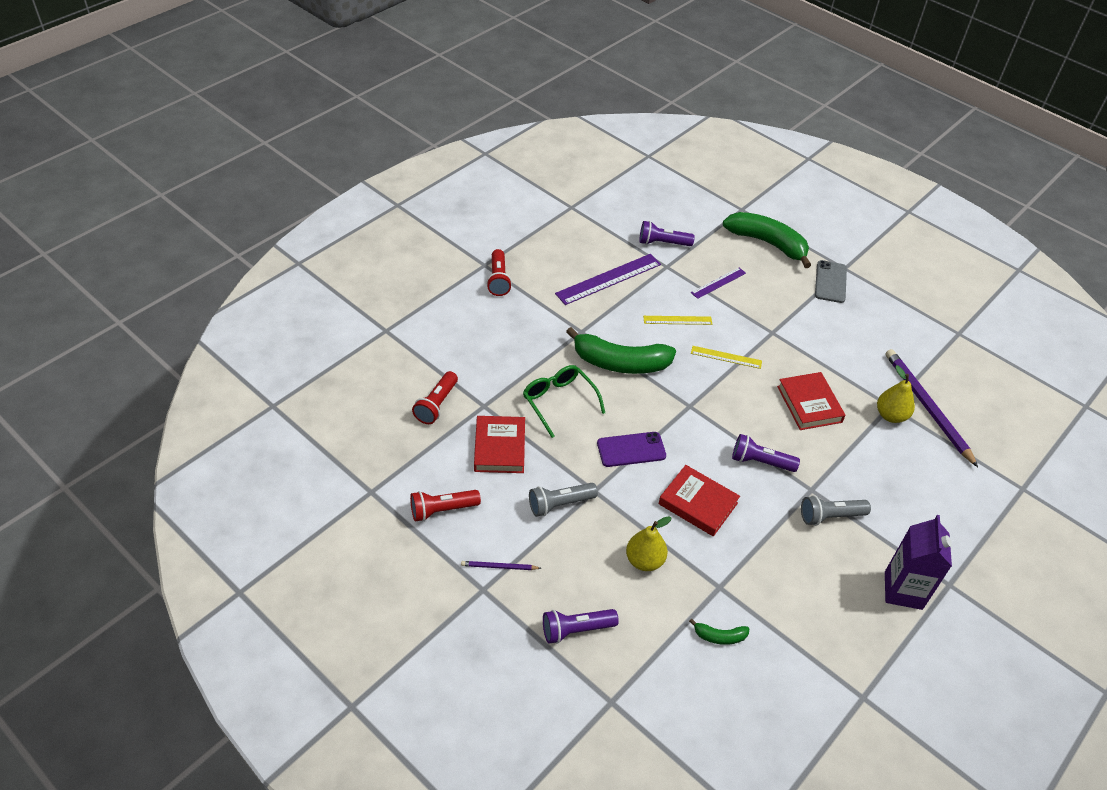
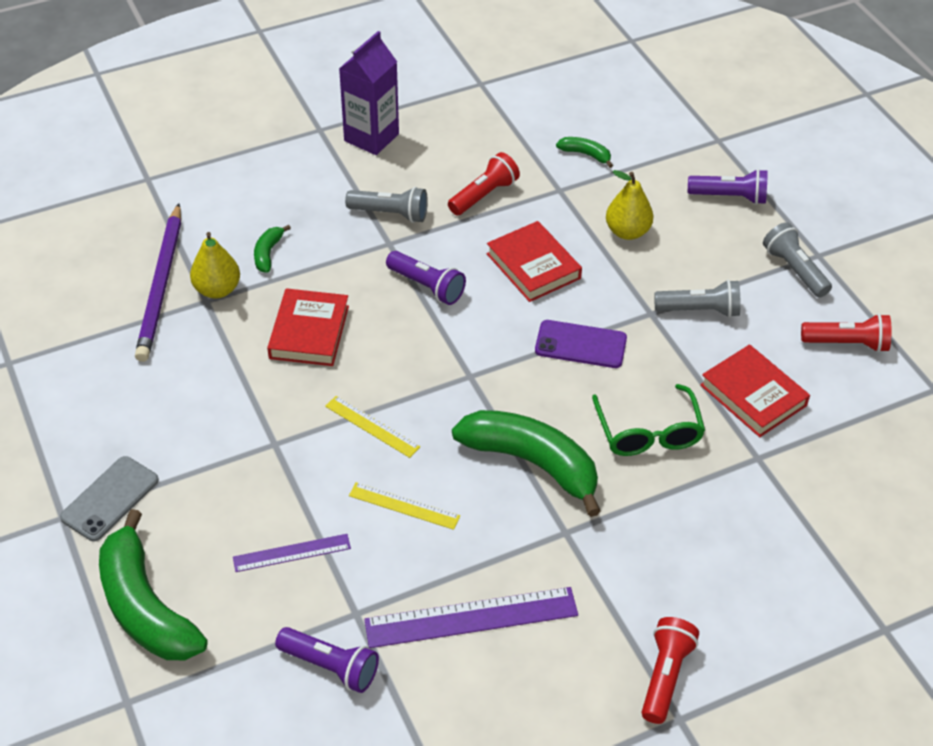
camera: 155 degrees left, 0 degrees up
red flashlight [412,371,458,424] -> red flashlight moved to [448,152,520,215]
purple pencil [461,561,541,570] -> grey flashlight [763,222,832,298]
red book [474,416,525,473] -> red book turned 60 degrees counterclockwise [700,344,810,437]
none -> green banana [254,225,291,273]

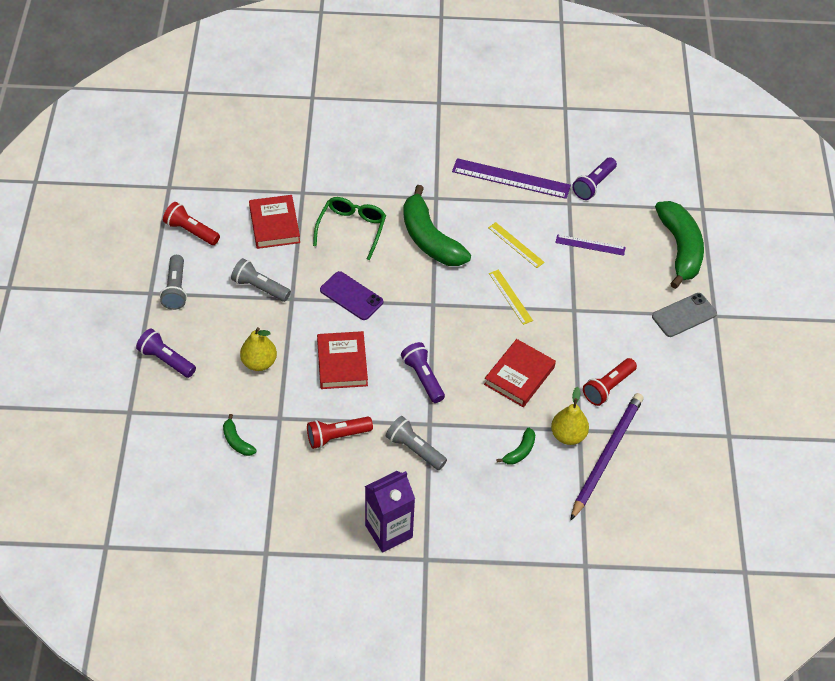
camera: 155 degrees left, 5 degrees up
purple flashlight [275,627,379,693] -> purple flashlight turned 105 degrees counterclockwise [572,158,617,200]
red flashlight [642,617,699,724] -> red flashlight moved to [583,358,637,406]

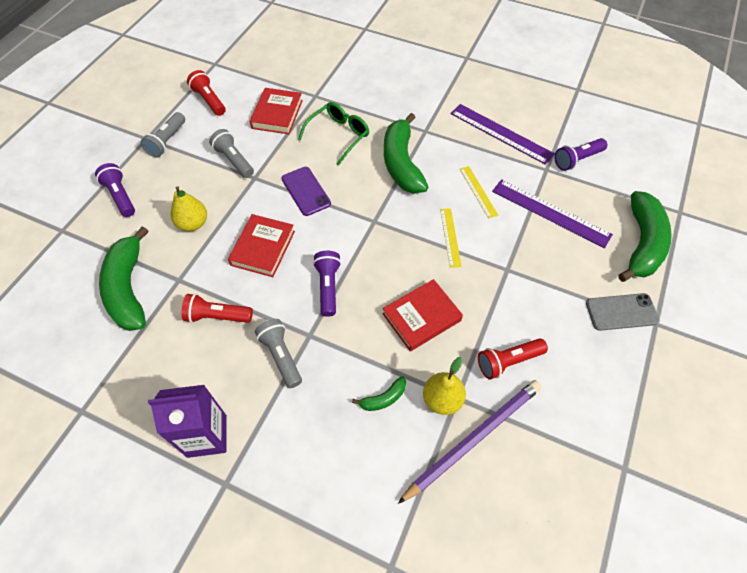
camera: 25 degrees right, 5 degrees up
green banana [223,414,257,456] -> green banana [99,226,148,331], size x2.28
purple ruler [555,234,626,256] -> purple ruler [492,179,613,248], size x1.76

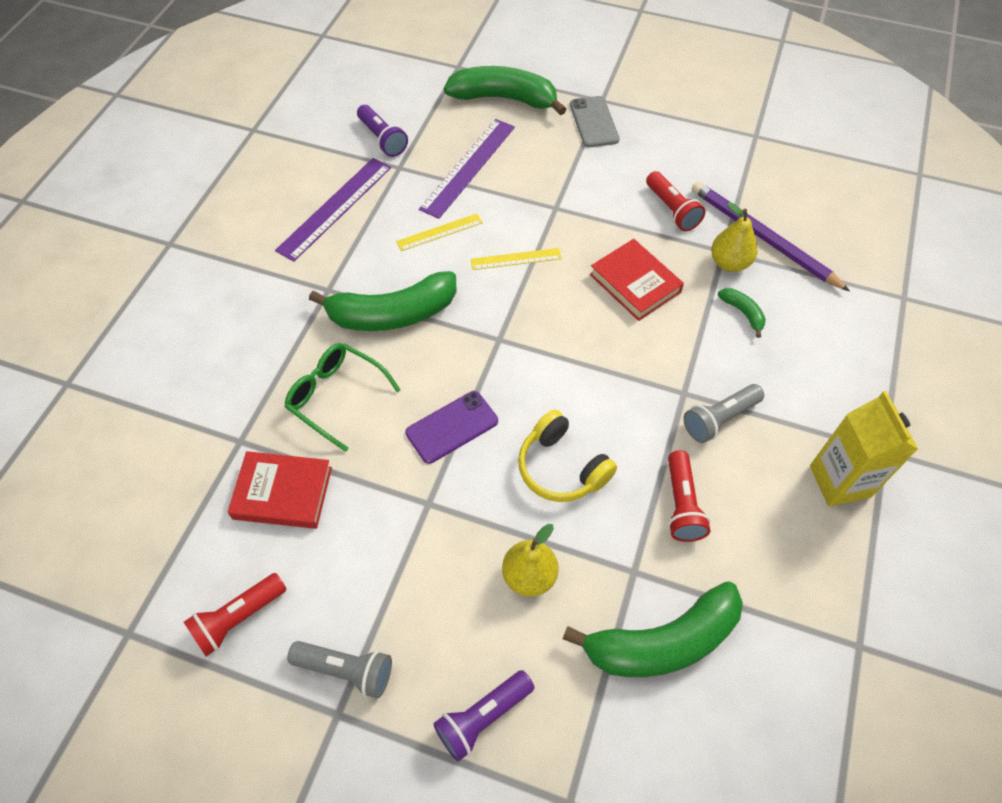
camera: 95 degrees left, 0 degrees up
purple carton [148,385,227,458] -> yellow carton [810,391,918,507]
grey flashlight [209,129,254,178] -> none
red book [228,214,295,277] -> yellow headphones [518,410,617,502]
purple flashlight [313,251,341,317] -> none

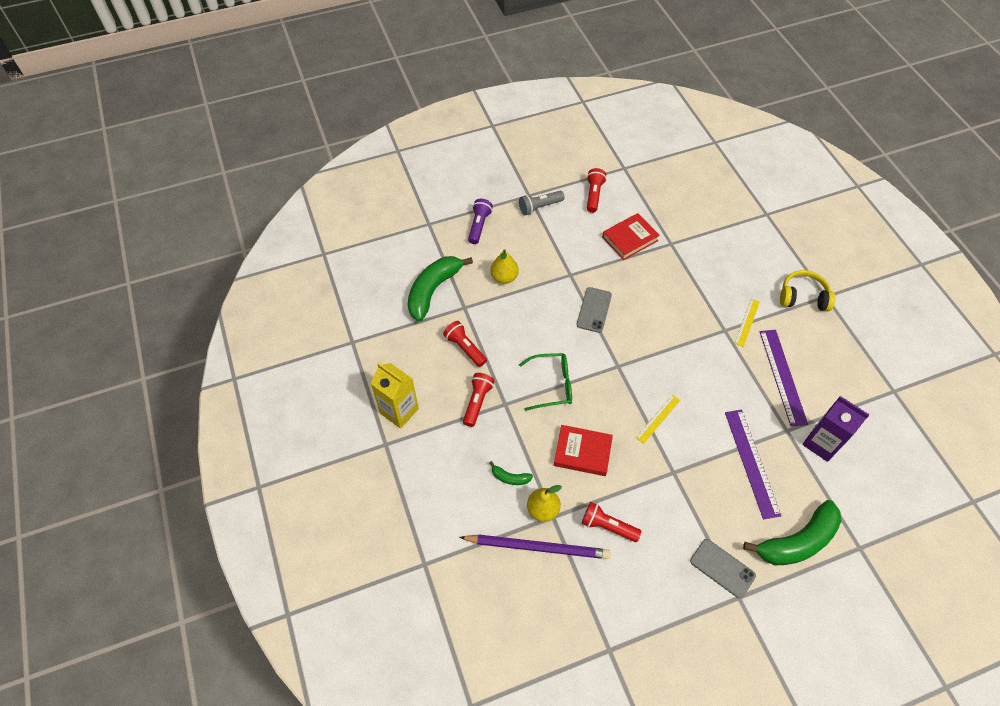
camera: 140 degrees right, 0 degrees up
green glasses [284,343,401,452] -> green glasses moved to [519,353,572,411]
green banana [309,271,456,331] -> none
purple flashlight [357,105,408,157] -> purple carton [802,396,870,462]
yellow ruler [396,214,483,251] -> yellow ruler moved to [734,299,760,347]
purple phone [405,391,498,464] -> grey phone [577,287,612,333]
yellow headphones [518,410,617,502] -> yellow headphones moved to [780,270,835,311]
grey flashlight [683,384,764,443] -> red flashlight [463,373,495,427]

